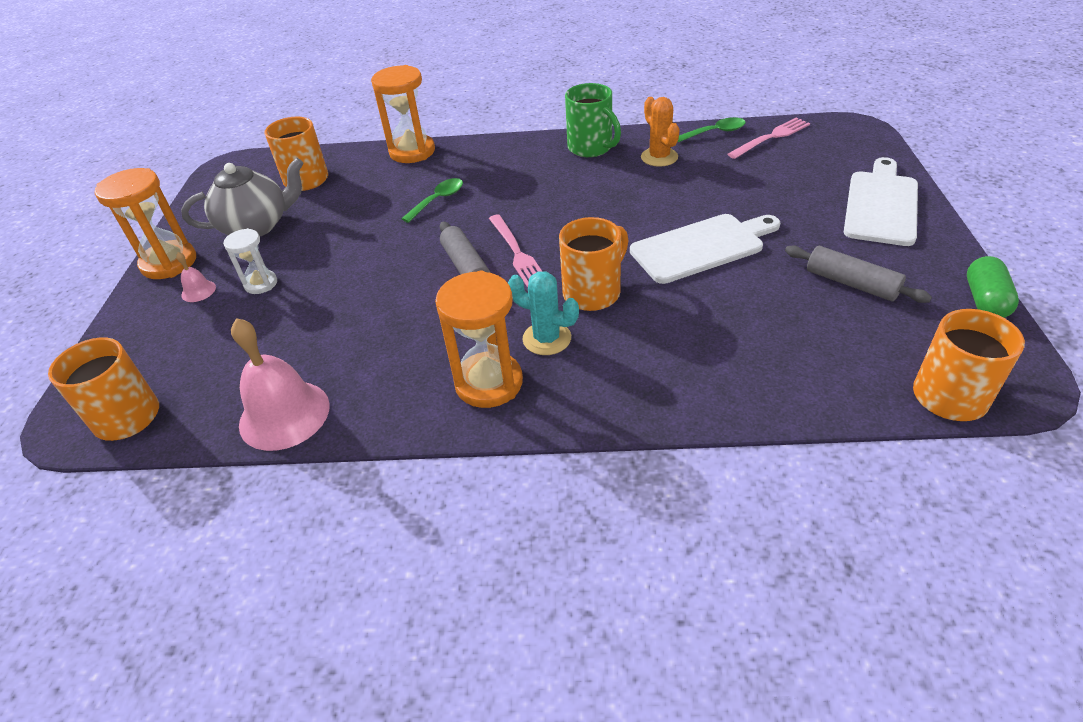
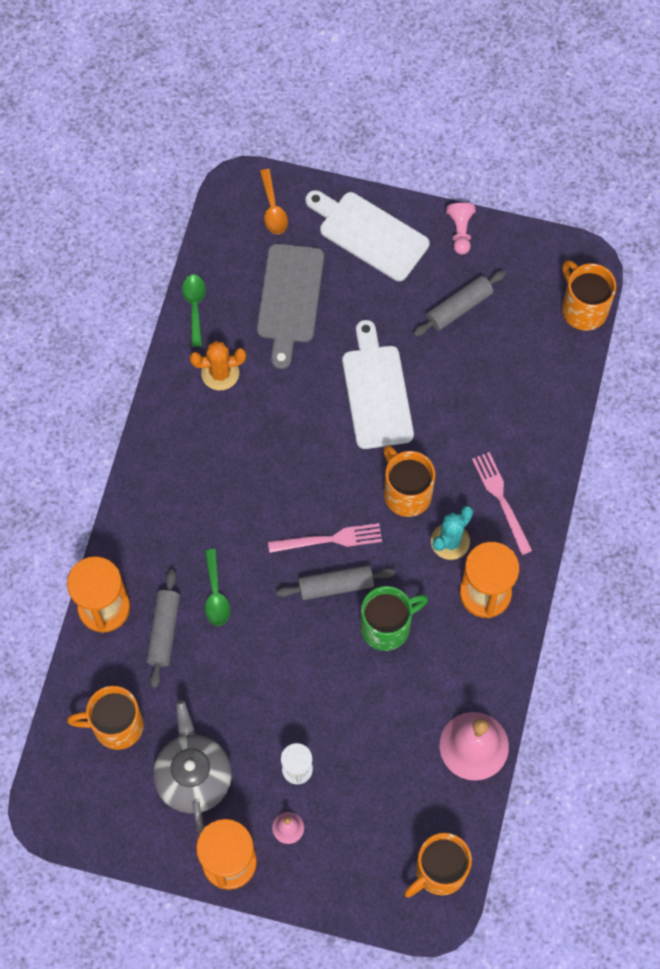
camera: 80 degrees left, 25 degrees up
green spoon [401,178,463,223] -> green spoon turned 150 degrees counterclockwise [205,549,230,626]
green mug [565,83,621,157] -> green mug moved to [360,586,428,651]
pink fork [728,118,810,159] -> pink fork moved to [472,452,533,555]
green capsule [967,256,1019,318] -> none
none -> grey rolling pin [146,570,180,688]
none -> grey cutting board [257,243,324,369]
none -> orange spoon [260,169,288,234]
none -> pink pawn [446,203,476,255]

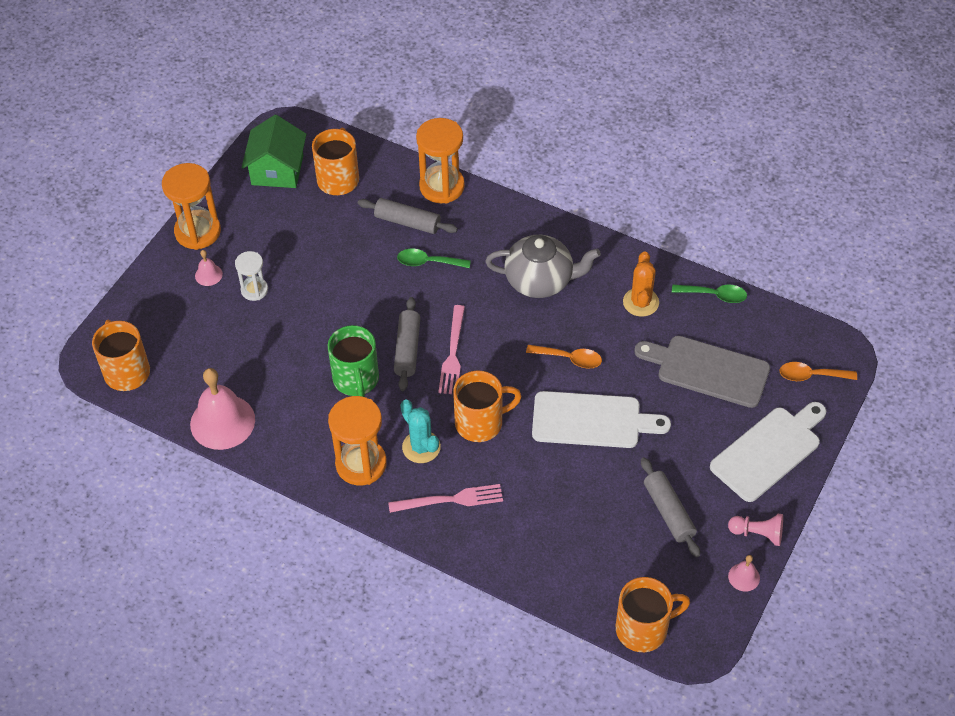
camera: 105 degrees right, 15 degrees down
grey teapot [153,700,232,833] -> grey teapot moved to [485,235,601,298]
none -> green house [242,115,307,188]
none -> orange spoon [526,345,602,369]
none -> pink bell [728,555,760,592]

